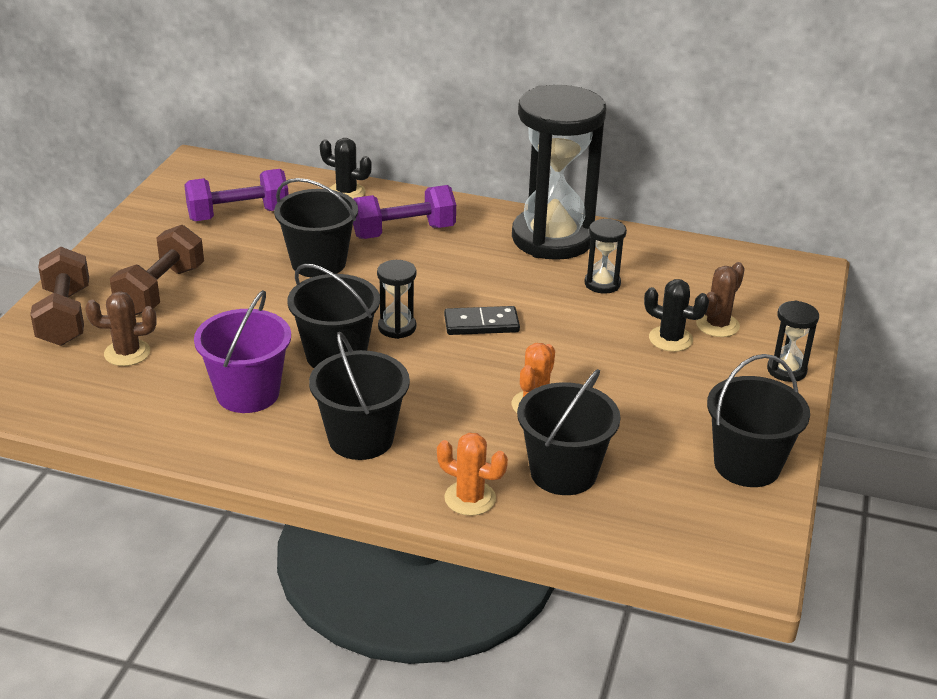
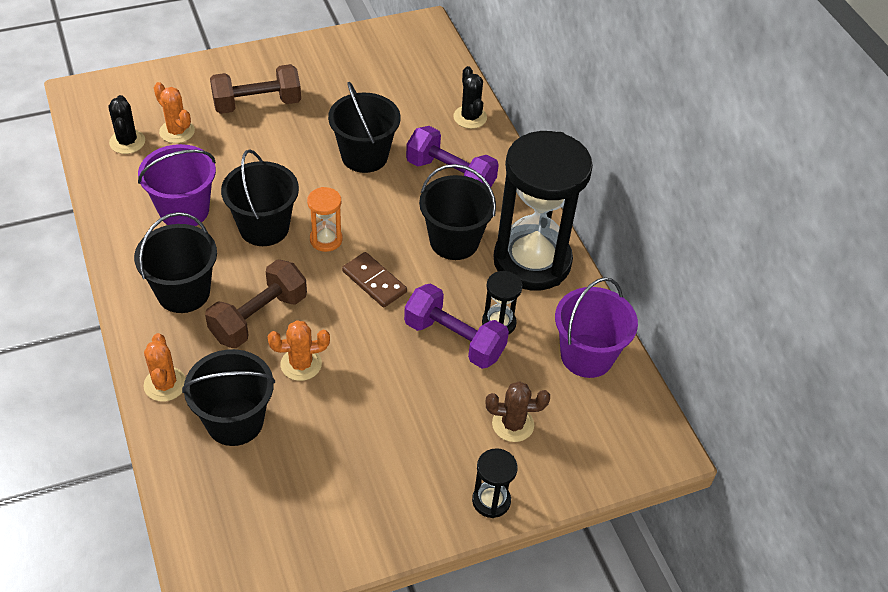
camera: 50 degrees right, 15 degrees up
brown dumbbell [30,247,89,346] -> brown dumbbell moved to [205,260,307,348]
brown cactus [85,291,157,366] -> orange cactus [154,82,195,143]
purple dumbbell [184,169,289,221] -> purple dumbbell moved to [404,283,509,369]
black hourglass [377,260,417,339] -> orange hourglass [307,187,343,252]
black domino [444,306,520,335] -> brown domino [342,252,407,307]
black cactus [644,279,709,352] -> black cactus moved to [109,95,145,154]
black bucket [707,354,810,487] -> black bucket moved to [419,164,496,260]
none -> purple bucket [555,277,638,378]

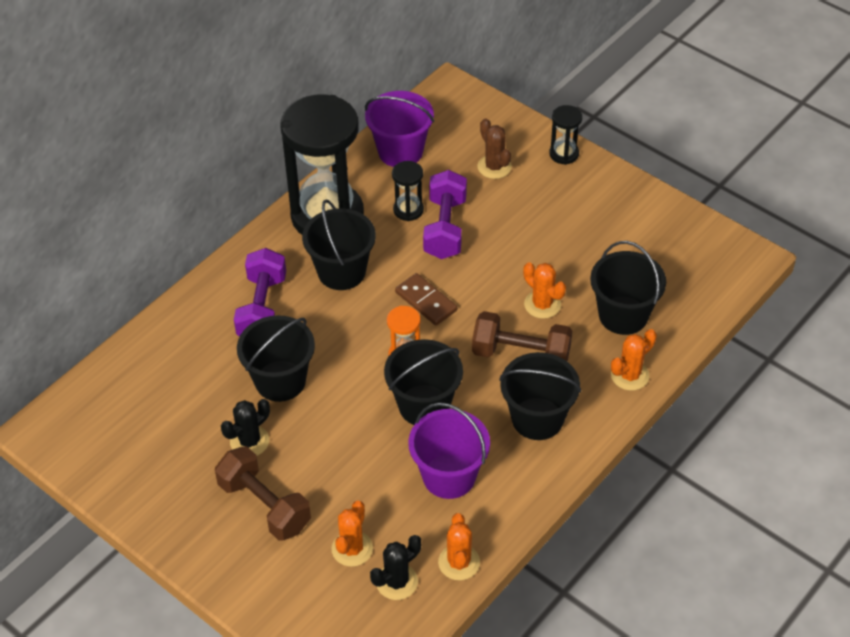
camera: 115 degrees left, 0 degrees up
brown domino [342,252,407,307] -> brown domino turned 60 degrees counterclockwise [395,273,457,325]
black cactus [453,66,487,129] -> black cactus moved to [221,399,270,456]
none -> orange cactus [438,513,480,580]

